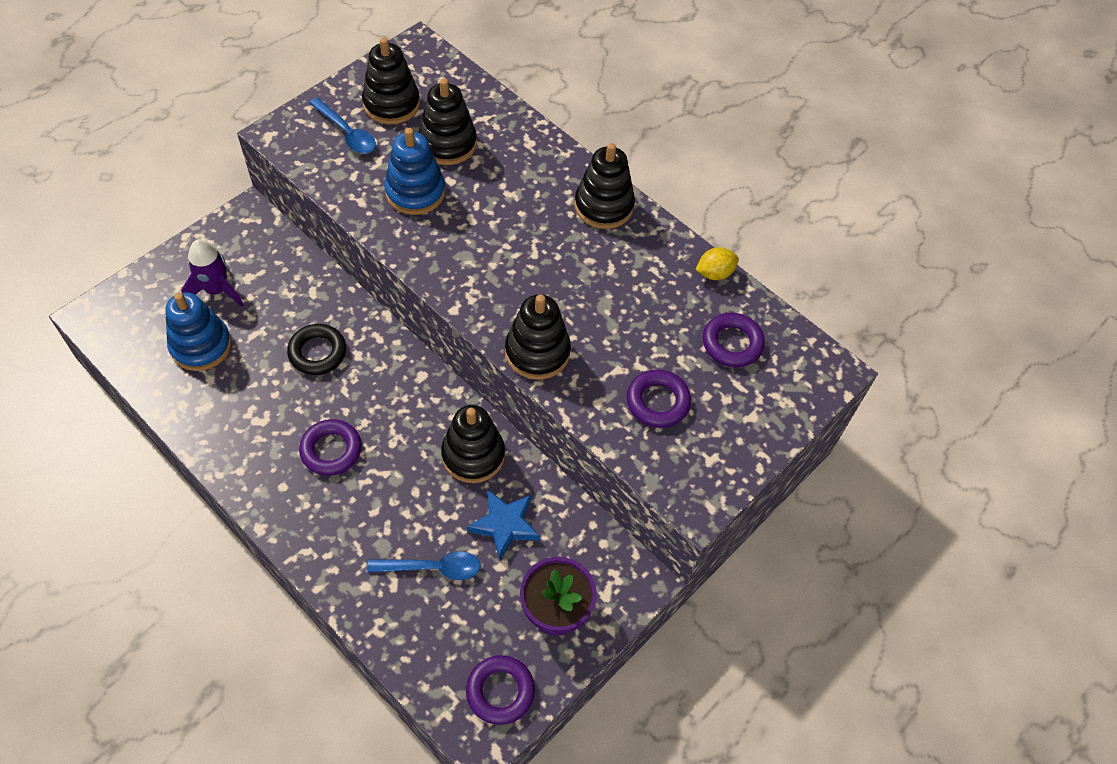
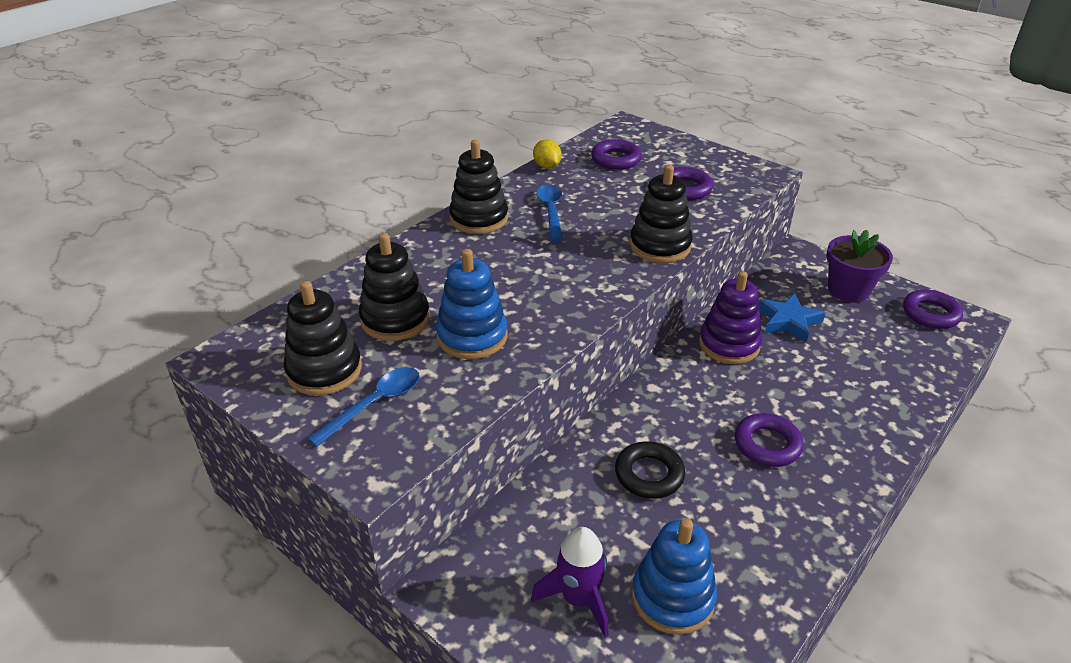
camera: 90 degrees left, 20 degrees down
blue spoon [367,551,481,580] -> blue spoon moved to [536,185,563,241]
black stacking toy [441,405,505,483] -> purple stacking toy [699,271,762,364]

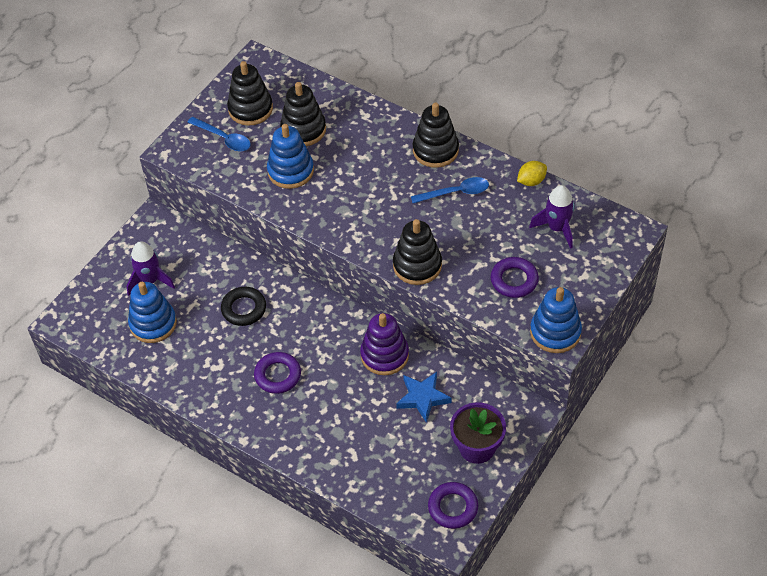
camera: 85 degrees right, 15 degrees up
purple ring [591,139,642,170] -> purple rocket [529,185,575,249]
none -> blue stacking toy [530,287,582,353]

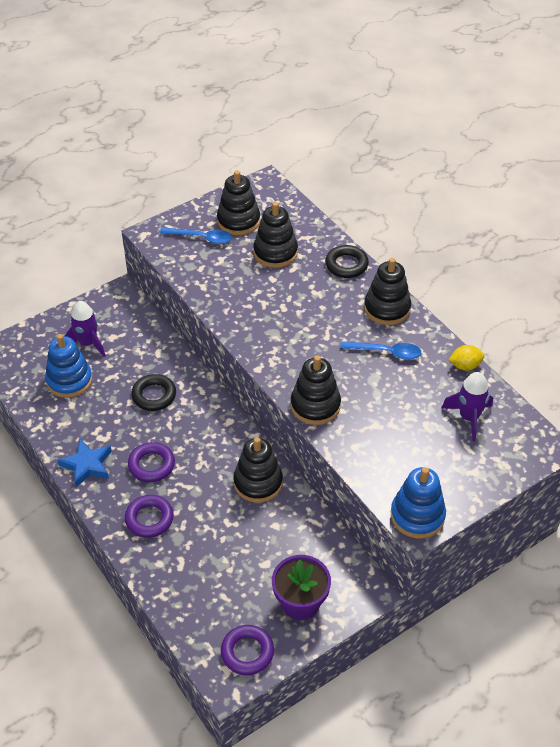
camera: 20 degrees right, 5 degrees down
blue spoon [188,117,251,151] -> blue spoon turned 45 degrees counterclockwise [160,228,232,244]
blue stacking toy [267,124,314,189] -> none
purple stacking toy [360,313,409,375] -> black stacking toy [233,437,283,503]
blue star [396,372,452,423] -> blue star moved to [58,439,112,487]
purple ring [491,257,539,298] -> purple ring moved to [125,495,174,538]
none -> black ring [325,245,369,278]

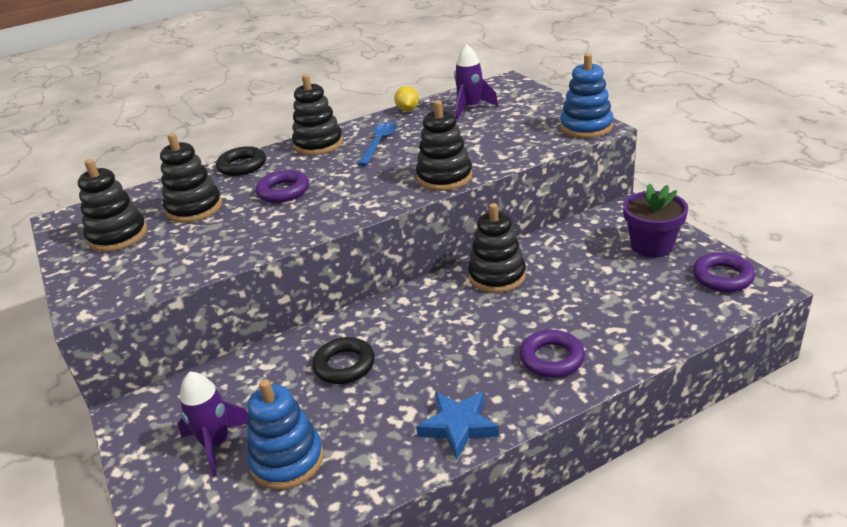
camera: 80 degrees left, 15 degrees down
purple ring [128,442,175,482] -> purple ring moved to [256,170,309,203]
blue spoon [160,228,232,244] -> none

